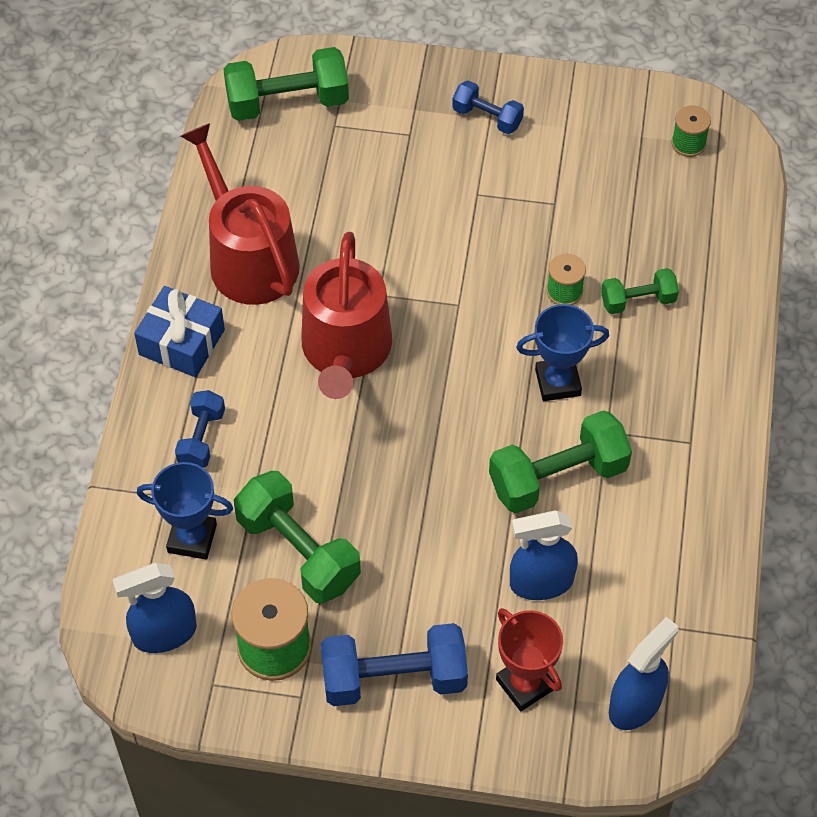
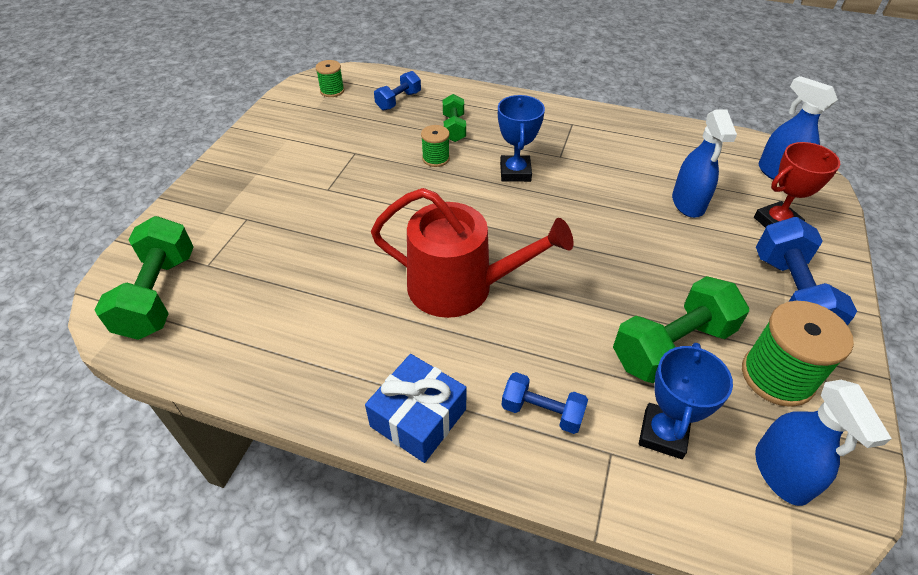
camera: 80 degrees left, 10 degrees down
red watering can [181,123,300,305] -> none
blue dumbbell [452,80,524,134] -> blue dumbbell moved to [374,71,421,111]
green dumbbell [489,410,632,513] -> none

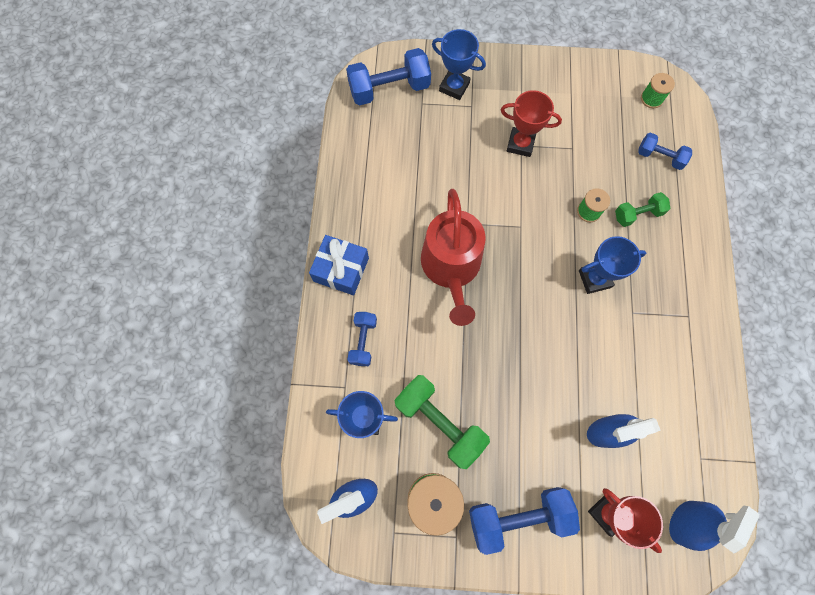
camera: 75 degrees right, 25 degrees up
green dumbbell [95,216,193,340] -> blue dumbbell [346,48,431,106]
none -> blue trophy [432,29,486,100]
none -> red trophy [501,90,562,157]

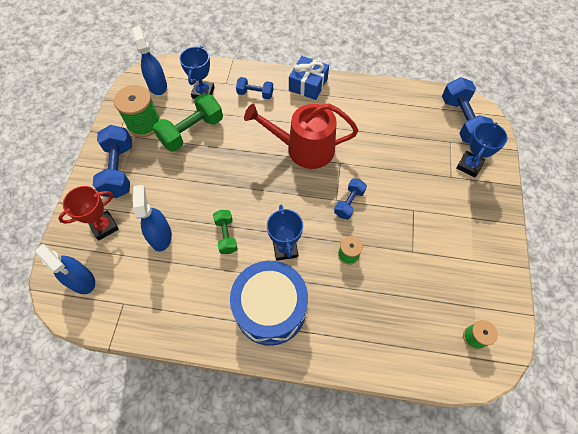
camera: 95 degrees right, 10 degrees down
red trophy [501,90,562,157] -> none
green dumbbell [615,192,670,227] -> green dumbbell moved to [213,210,238,254]
blue dumbbell [638,133,692,170] -> blue dumbbell moved to [334,178,367,220]
none -> blue drum [230,261,308,346]

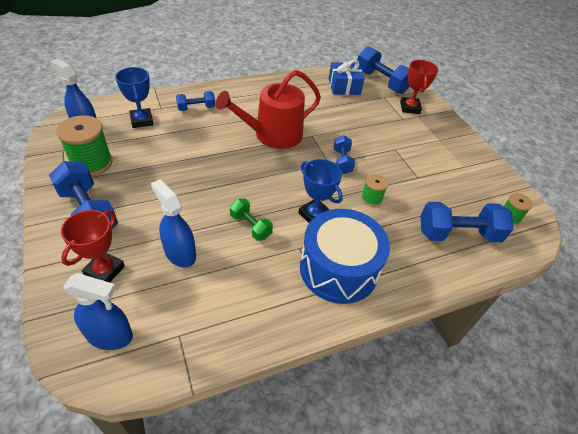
camera: 35 degrees left, 15 degrees down
green dumbbell [153,93,223,152] -> none
blue gift [289,56,329,100] -> blue gift moved to [329,60,364,95]
blue trophy [456,122,507,177] -> red trophy [400,60,438,114]
none -> blue dumbbell [420,202,513,242]

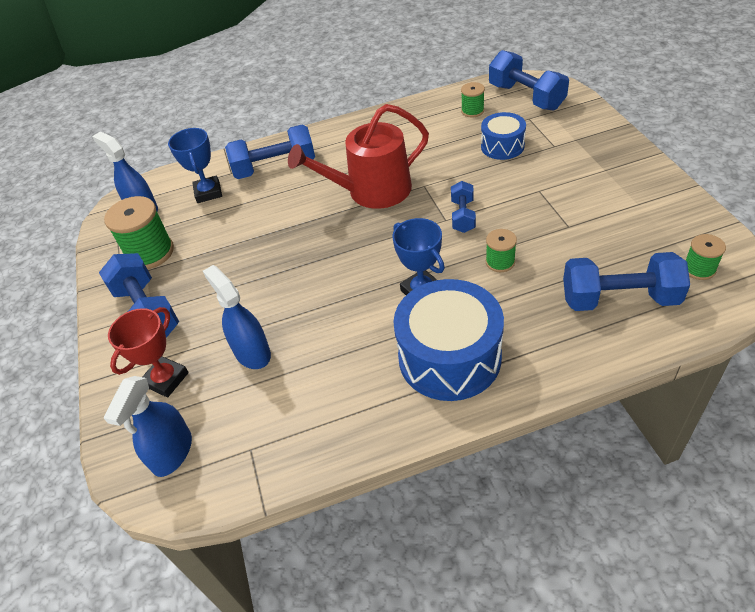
camera: 15 degrees right, 0 degrees up
blue spray bottle [63,273,133,350] -> blue spray bottle turned 90 degrees clockwise [104,376,192,477]
blue dumbbell [176,91,215,111] -> blue dumbbell [225,125,315,179], size x1.75
green dumbbell [230,199,273,241] -> none
blue gift [329,60,364,95] -> green spool [461,82,485,117]
red trophy [400,60,438,114] -> none
none -> blue drum [481,112,526,160]

